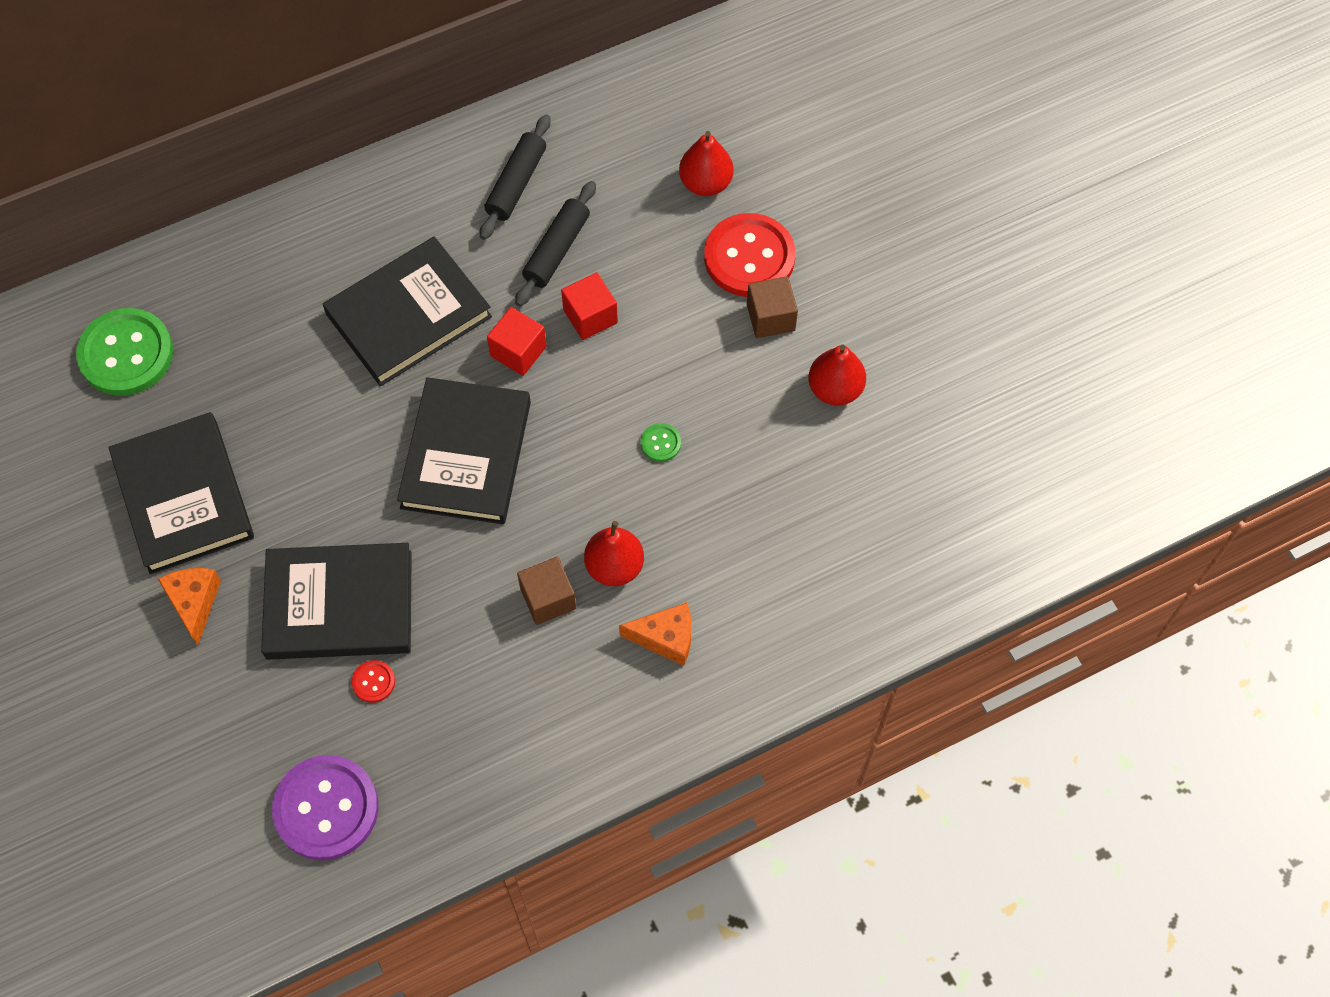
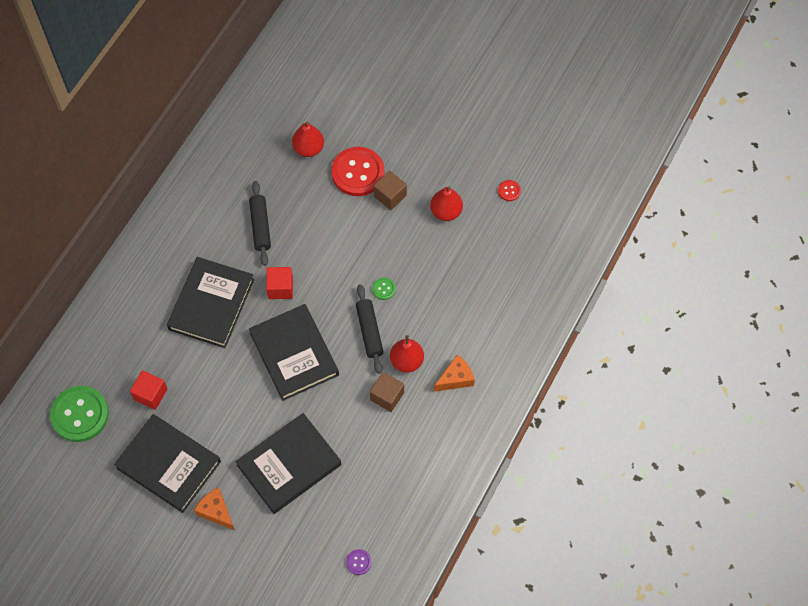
camera: 35 degrees left, 0 degrees up
purple button [272,755,379,861] -> purple button [346,549,372,575], size x0.42
red button [352,660,395,703] -> red button moved to [498,180,521,201]
black rolling pin [480,114,551,240] -> black rolling pin moved to [356,284,384,374]
red cube [561,272,618,340] -> red cube moved to [130,370,167,410]

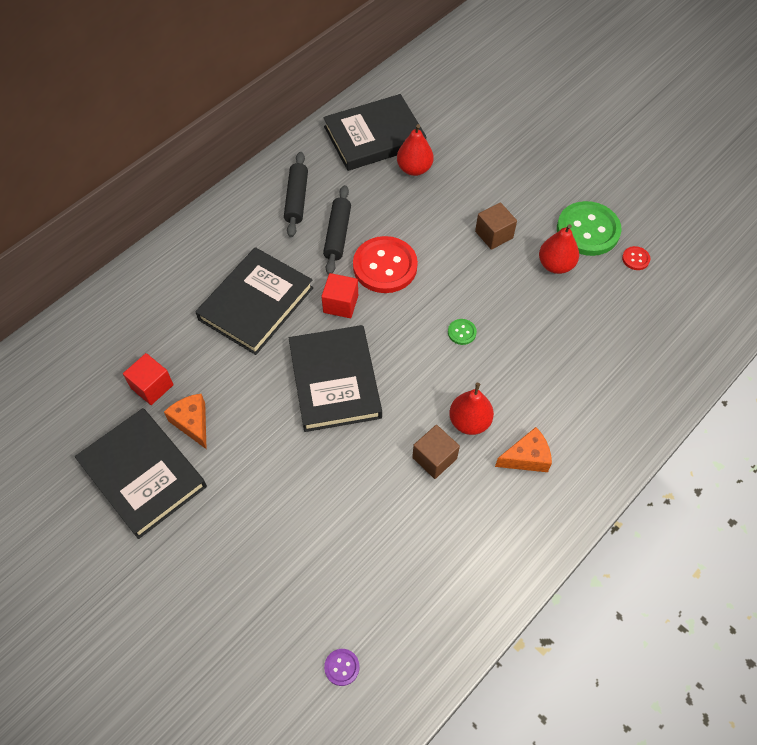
camera: 15 degrees right, 5 degrees down
green button [50,386,109,442] -> green button moved to [557,201,622,256]
orange cheese [194,488,235,530] -> orange cheese moved to [164,394,206,449]
black book [236,413,341,514] -> black book moved to [323,94,426,171]
red button [331,147,385,196] -> red button moved to [353,236,418,293]
black rolling pin [356,284,384,374] -> black rolling pin moved to [284,152,308,237]

